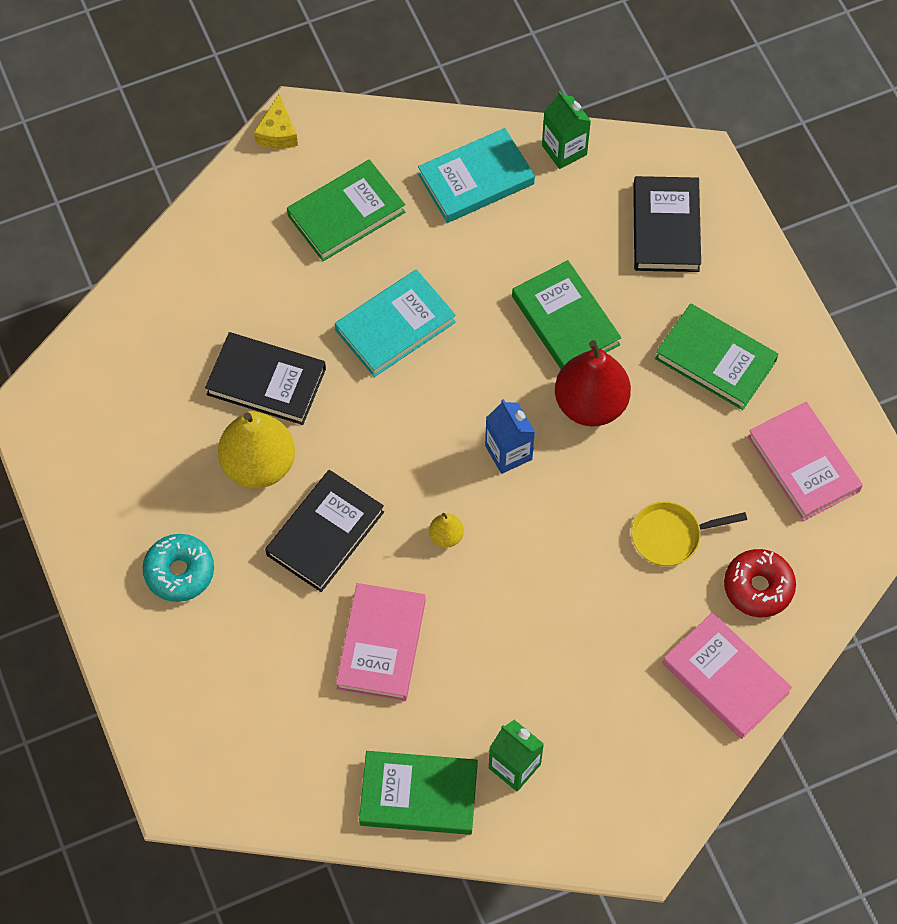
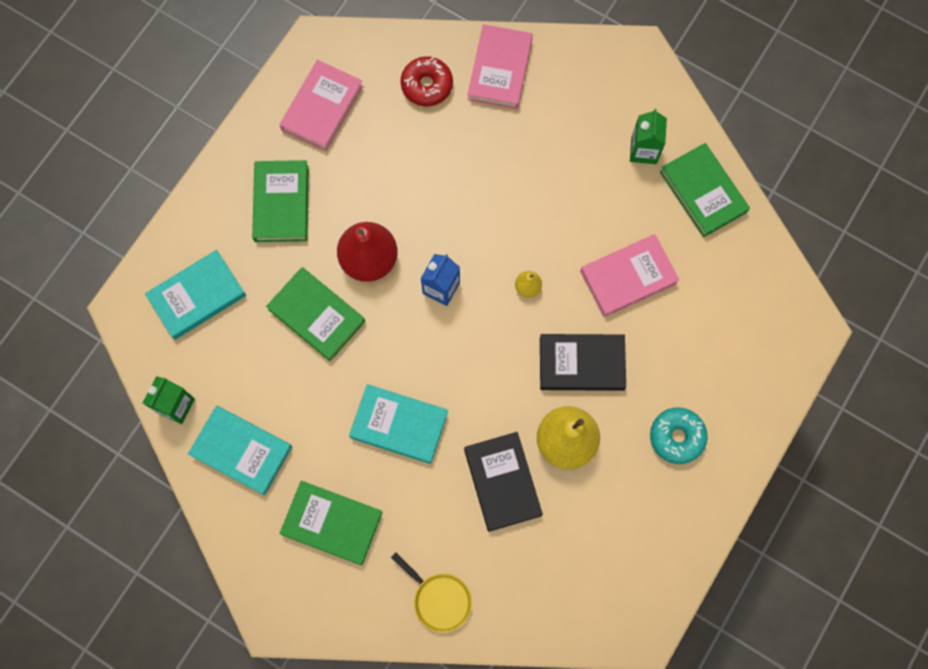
camera: 125 degrees left, 10 degrees up
yellow cheese [254,94,298,149] -> none
green book [512,260,622,369] -> green book turned 75 degrees counterclockwise [266,267,365,361]
yellow pan [631,501,747,566] -> yellow pan moved to [391,553,472,633]
black book [633,176,701,272] -> turquoise book [145,250,246,340]

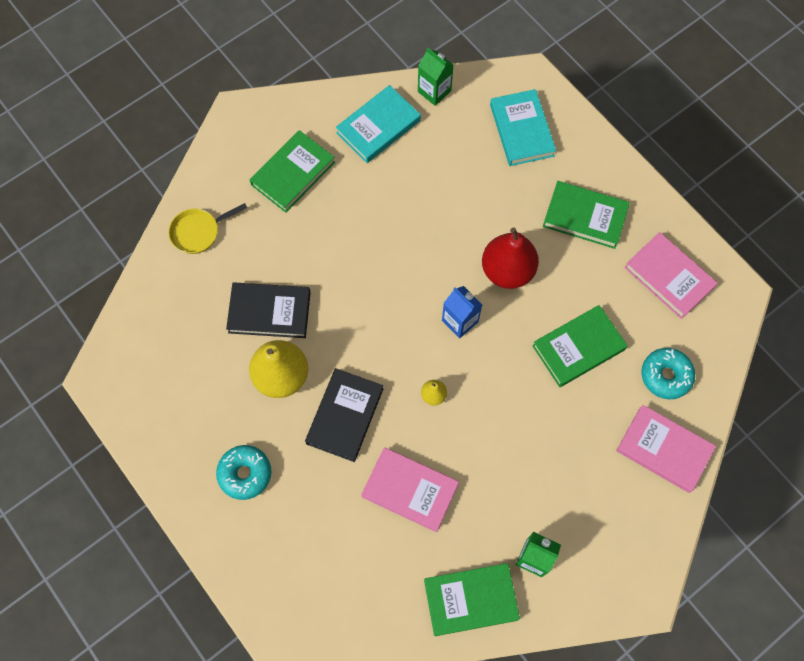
camera: 110 degrees right, 5 degrees down
green book [266,267,365,361] -> green book moved to [532,305,628,387]
turquoise book [349,384,448,464] -> none
red donut [401,56,453,106] -> turquoise donut [641,348,695,399]
pink book [580,234,679,317] -> pink book turned 60 degrees counterclockwise [361,447,459,532]

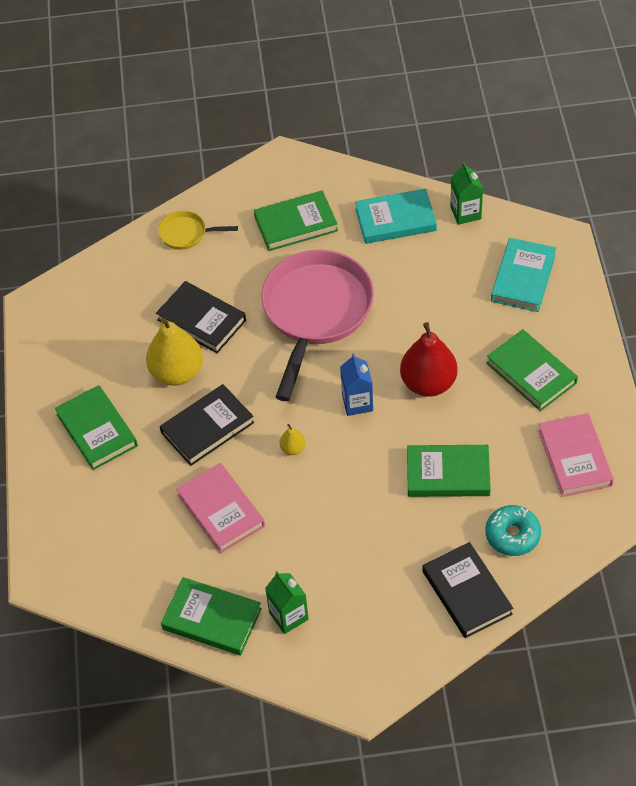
camera: 35 degrees right, 15 degrees down
turquoise donut [216,445,271,500] -> green book [55,385,138,470]
pink book [616,405,716,493] -> black book [422,542,513,638]
none -> pink pan [261,250,374,401]

